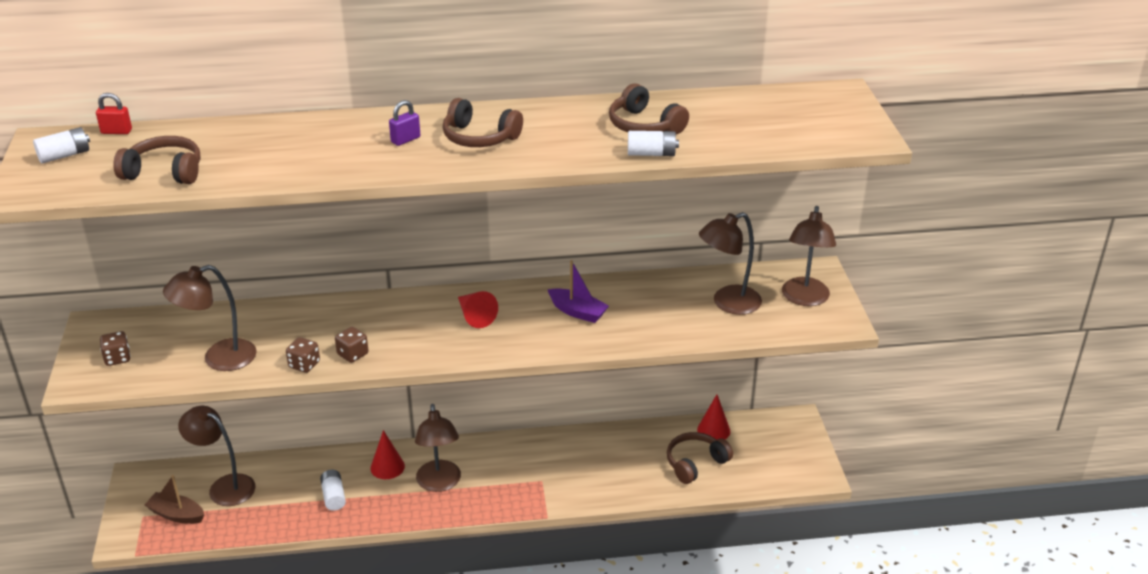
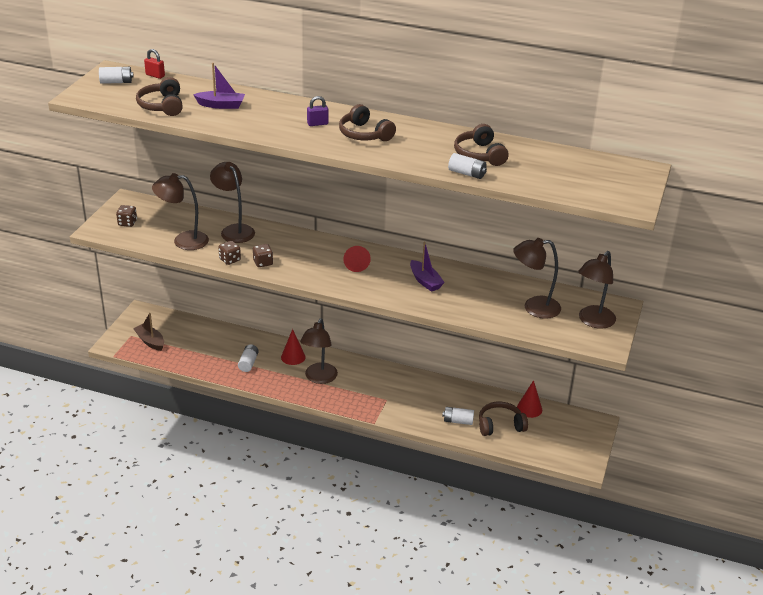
camera: 25 degrees right, 0 degrees up
brown headphones [113,136,200,184] -> brown headphones turned 135 degrees counterclockwise [136,77,183,116]
brown lamp [178,406,256,506] -> brown lamp moved to [210,162,255,243]
none -> purple boat [193,63,245,109]
none -> white battery [442,407,474,425]

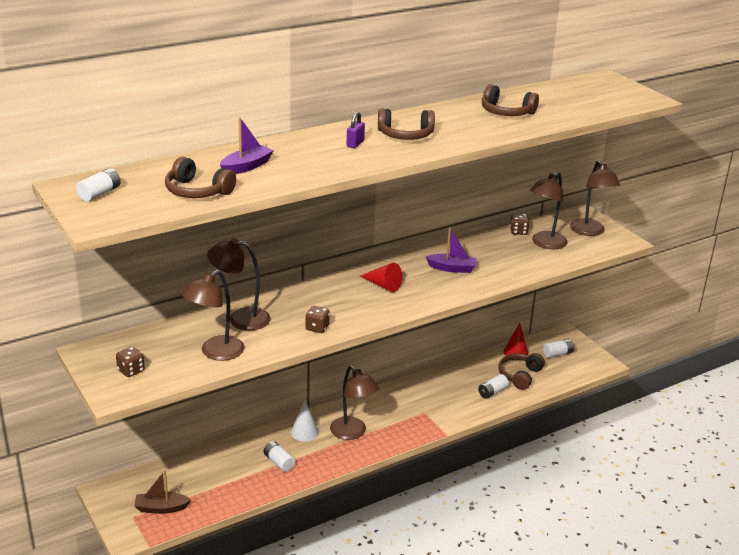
camera: 50 degrees left, 5 degrees down
red padlock [144,49,165,79] -> none
brown dice [218,241,241,265] -> brown dice moved to [510,213,530,235]
red cone [281,329,305,365] -> white cone [291,400,319,441]
white battery [448,153,487,179] -> white battery moved to [543,339,574,358]

